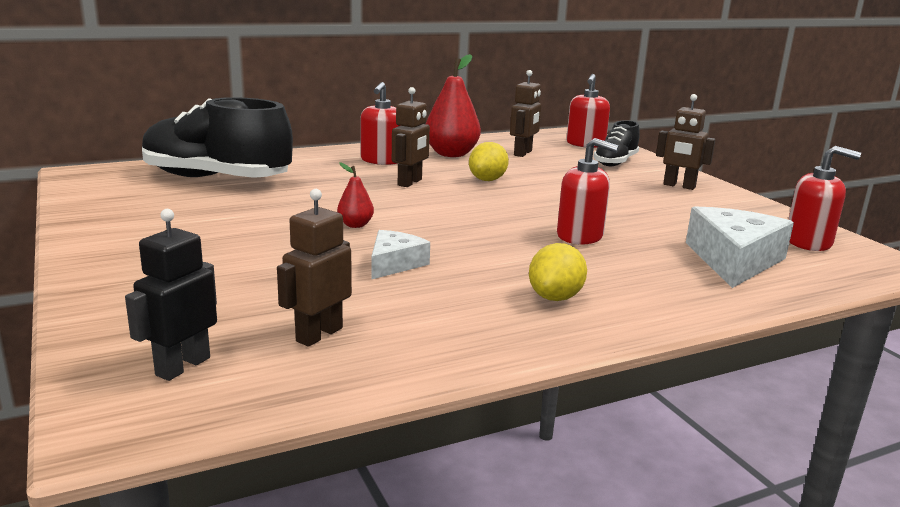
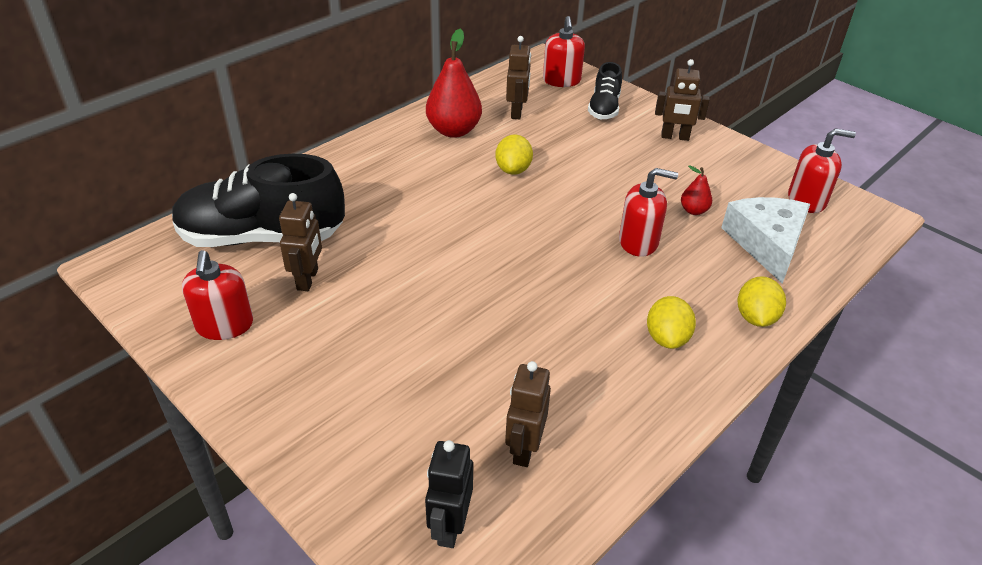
camera: 20 degrees left, 20 degrees up
red pear [337,162,374,228] -> red pear moved to [681,165,712,215]
red soap dispenser [360,82,400,165] -> red soap dispenser moved to [182,250,253,340]
white cheese [371,230,430,280] -> none
brown robot [392,87,430,187] -> brown robot moved to [279,193,322,291]
none -> yellow lemon [737,276,786,327]

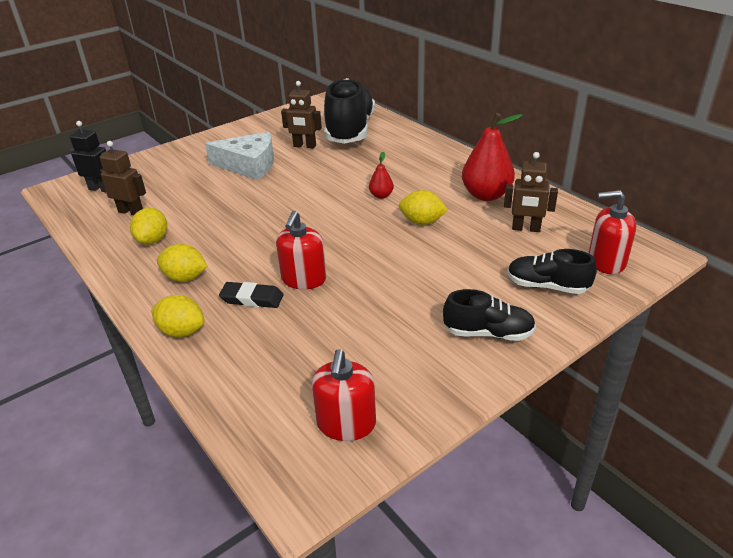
camera: 100 degrees right, 5 degrees down
red soap dispenser [182,250,253,340] -> none
brown robot [655,59,710,141] -> black shoe [443,289,536,341]
red pear [681,165,712,215] -> red pear moved to [369,152,394,199]
white cheese [721,197,810,284] -> white cheese moved to [205,132,274,180]
none -> yellow lemon [130,208,167,245]
none -> black eraser [219,282,284,308]

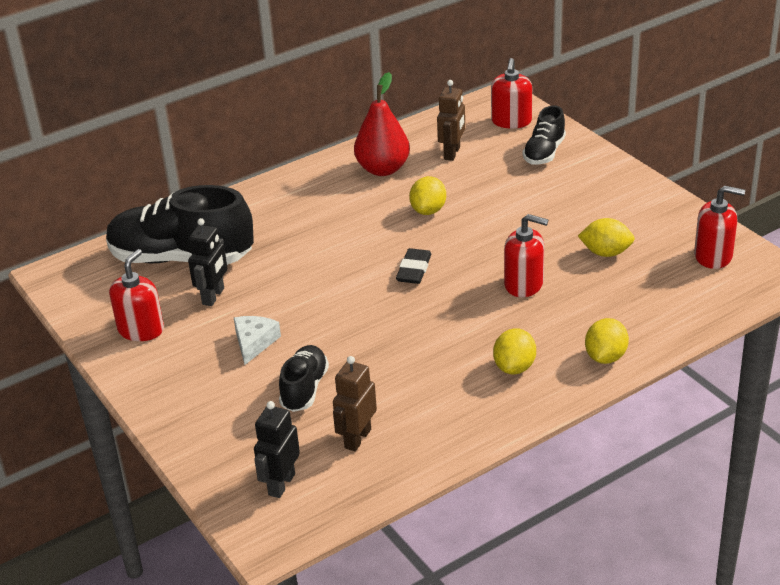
camera: 85 degrees left, 0 degrees up
yellow lemon [130,208,167,245] -> yellow lemon moved to [578,218,635,257]
white cheese [205,132,274,180] -> white cheese [234,316,281,365], size x0.58
black eraser [219,282,284,308] -> black eraser moved to [396,248,432,284]
brown robot [281,81,322,149] -> black robot [188,218,227,306]
red pear [369,152,394,199] -> none
black shoe [443,289,536,341] -> black shoe moved to [279,345,329,412]
none -> red soap dispenser [109,249,164,341]

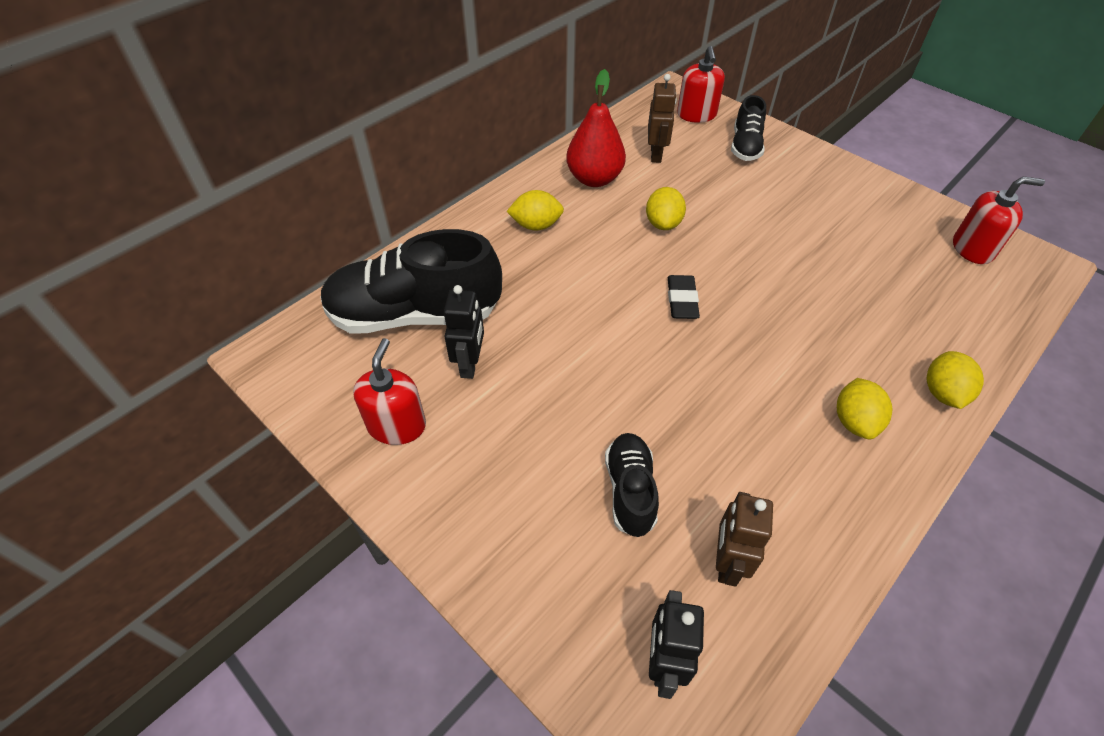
camera: 15 degrees left, 15 degrees up
white cheese [234,316,281,365] -> none
red soap dispenser [504,214,548,297] -> none
yellow lemon [578,218,635,257] -> yellow lemon moved to [506,190,564,230]

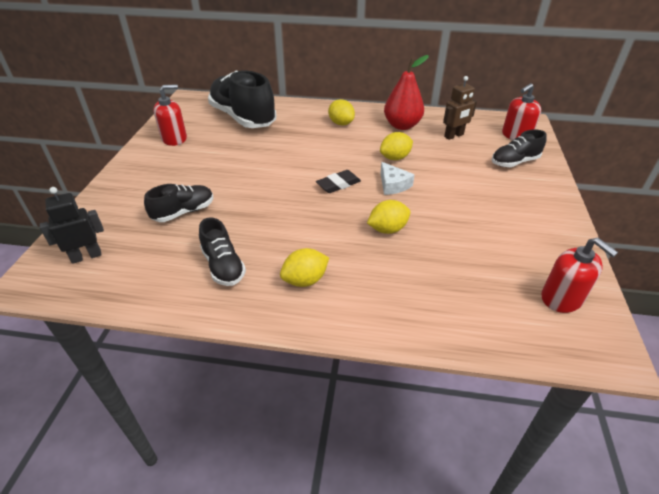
camera: 55 degrees right, 10 degrees down
black robot [444,285,484,379] -> none
brown robot [716,492,773,587] -> none
yellow lemon [927,351,984,409] -> yellow lemon moved to [367,200,411,234]
none -> black shoe [199,217,246,286]
none -> white cheese [380,162,415,195]

